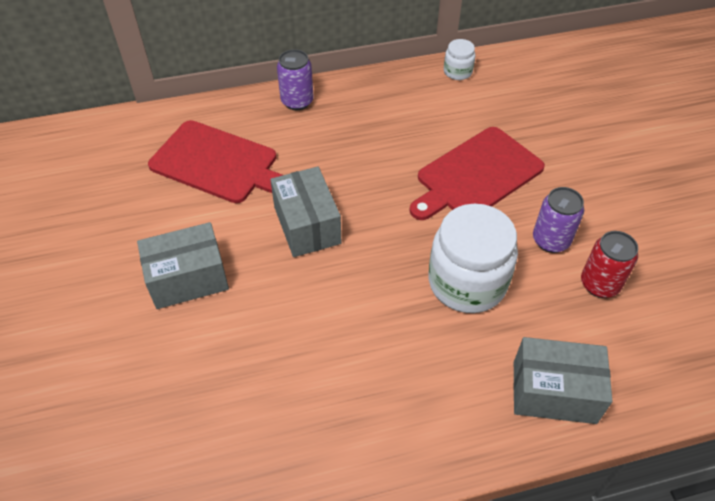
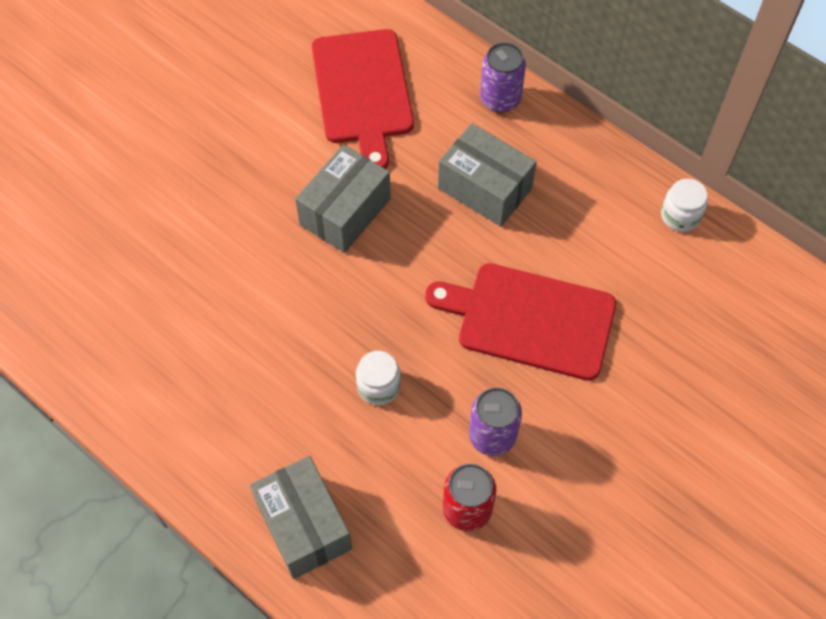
camera: 55 degrees right, 10 degrees up
grey box [137,222,229,309] -> grey box moved to [438,123,537,227]
white jar [428,204,518,313] -> white jar [356,351,401,405], size x0.47

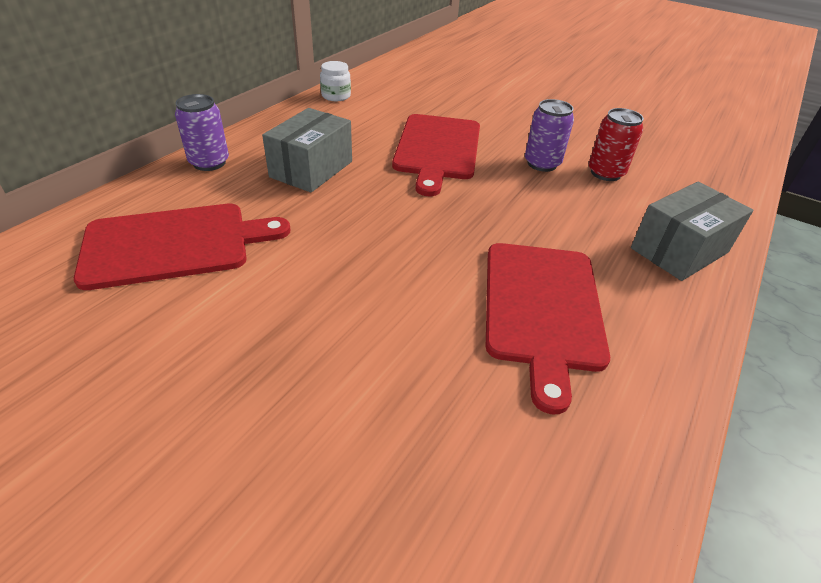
camera: 100 degrees left, 20 degrees down
grey box [295,144,391,253] -> none
white jar [356,351,401,405] -> none
none -> red cutting board [486,243,610,414]

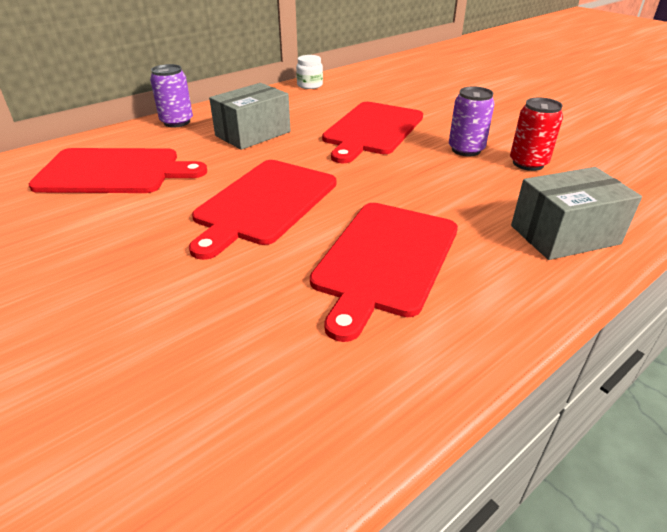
camera: 20 degrees right, 5 degrees down
none -> red cutting board [189,160,336,260]

